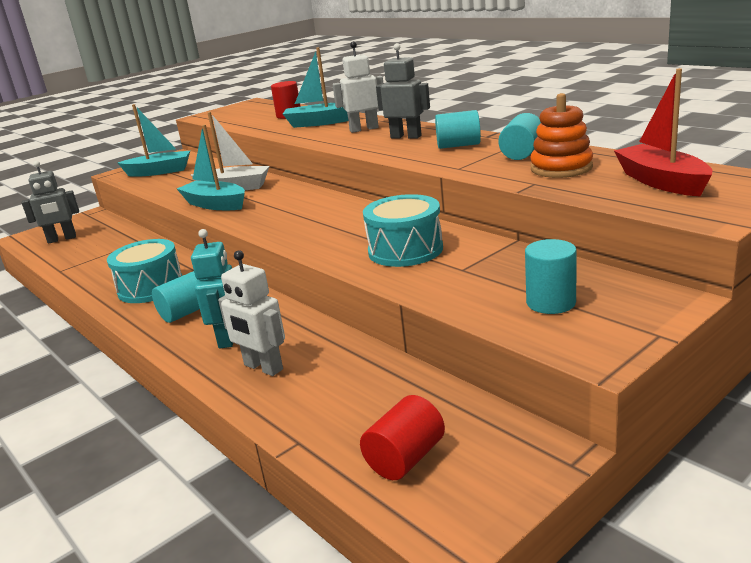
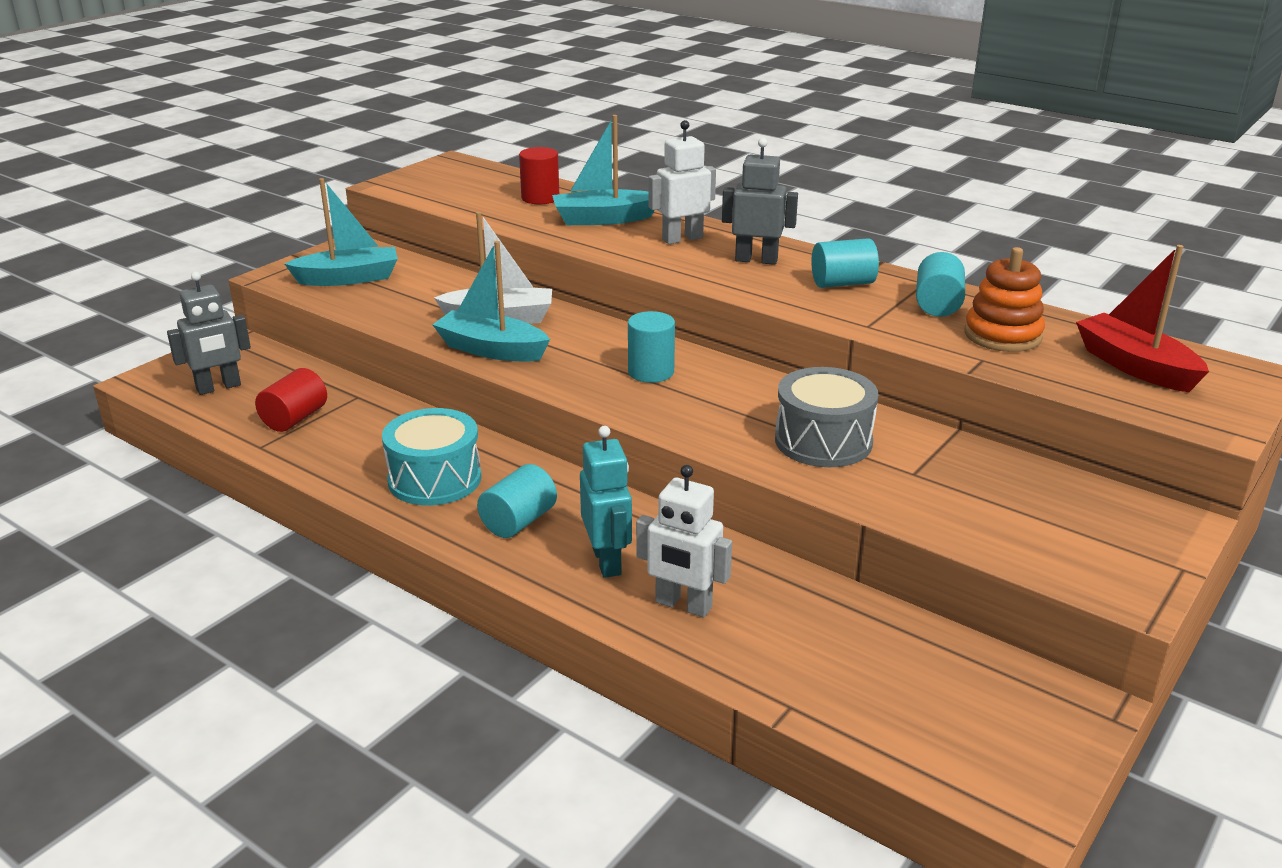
camera: 15 degrees left, 5 degrees up
red cylinder [360,395,445,480] -> red cylinder moved to [255,368,327,432]
turquoise drum [363,194,443,267] -> grey drum [775,367,878,467]
turquoise cylinder [525,239,577,314] -> turquoise cylinder moved to [628,311,675,383]

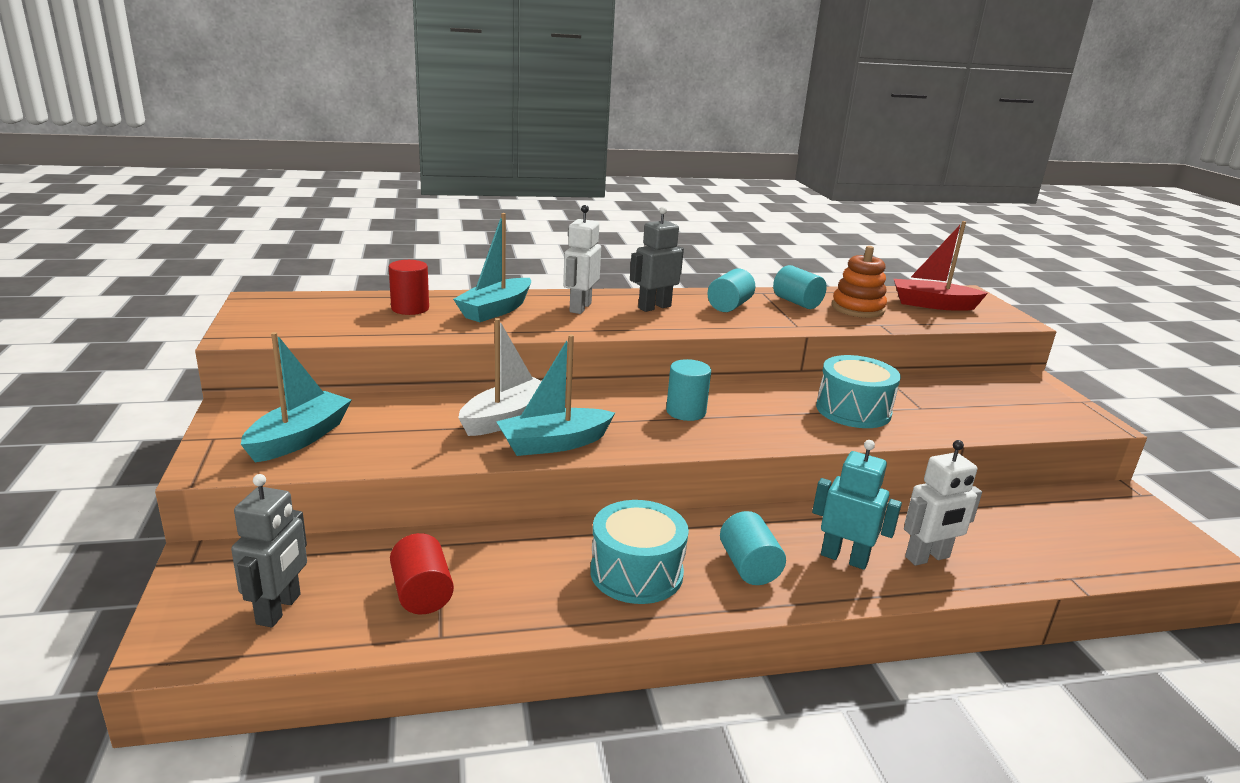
camera: 50 degrees left, 5 degrees down
grey drum [775,367,878,467] -> turquoise drum [816,355,901,428]

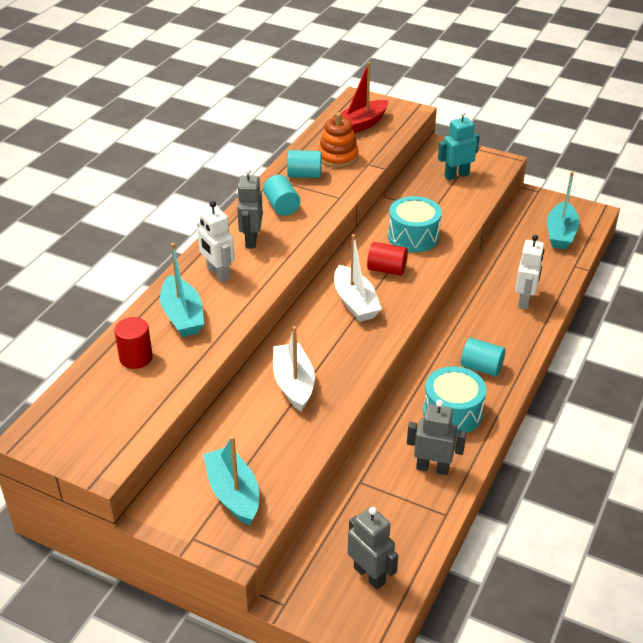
camera: 50 degrees left, 15 degrees up
red cylinder [390,533,454,614] -> red cylinder moved to [367,242,408,276]
turquoise boat [496,335,615,456] -> turquoise boat moved to [547,172,580,249]
turquoise cylinder [666,359,711,421] -> white boat [334,234,382,322]
turquoise robot [812,440,902,570] -> turquoise robot moved to [438,111,480,180]
none -> grey robot [407,400,466,475]

